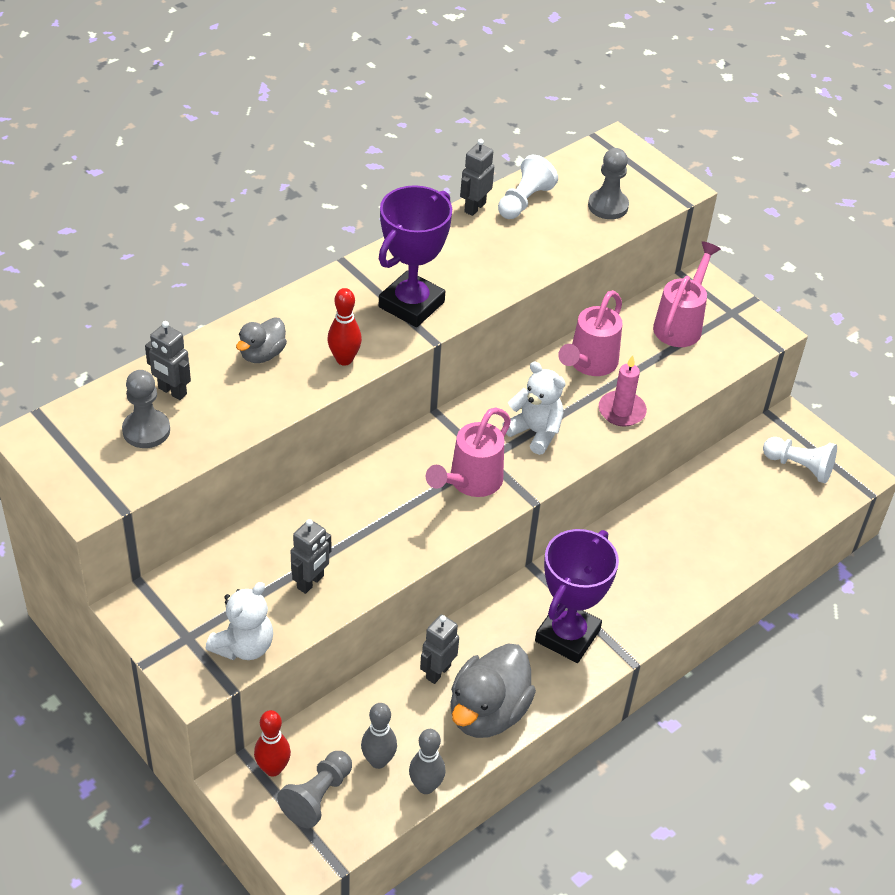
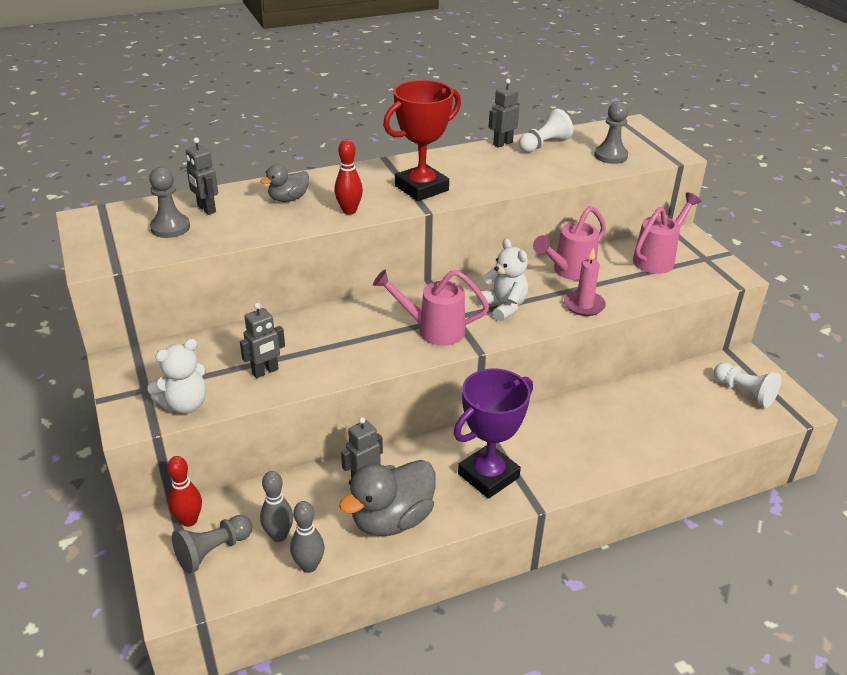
camera: 20 degrees right, 10 degrees down
purple trophy [379,185,452,327] -> red trophy [383,80,461,201]
pink watering can [426,408,511,497] -> pink watering can turned 45 degrees clockwise [373,270,489,346]

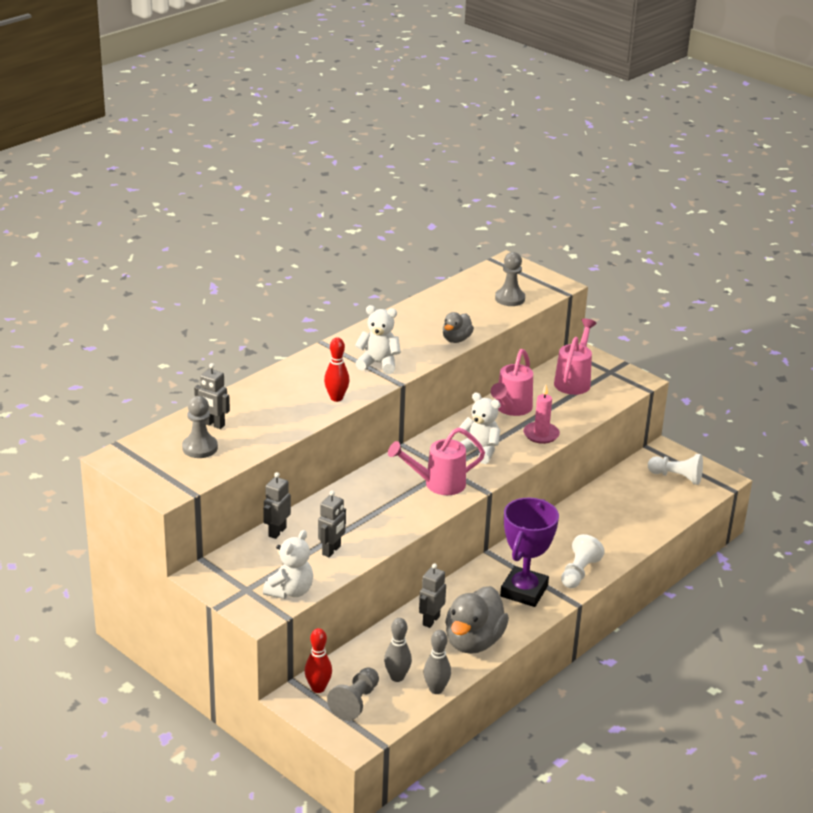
camera: 25 degrees left, 5 degrees down
grey duck [260,164,309,202] -> grey duck moved to [443,312,474,343]
red trophy [383,80,461,201] -> white teddy bear [355,305,401,374]
grey robot [489,79,519,148] -> grey robot moved to [263,472,291,539]
white pawn [518,109,573,153] -> white pawn moved to [561,534,605,588]

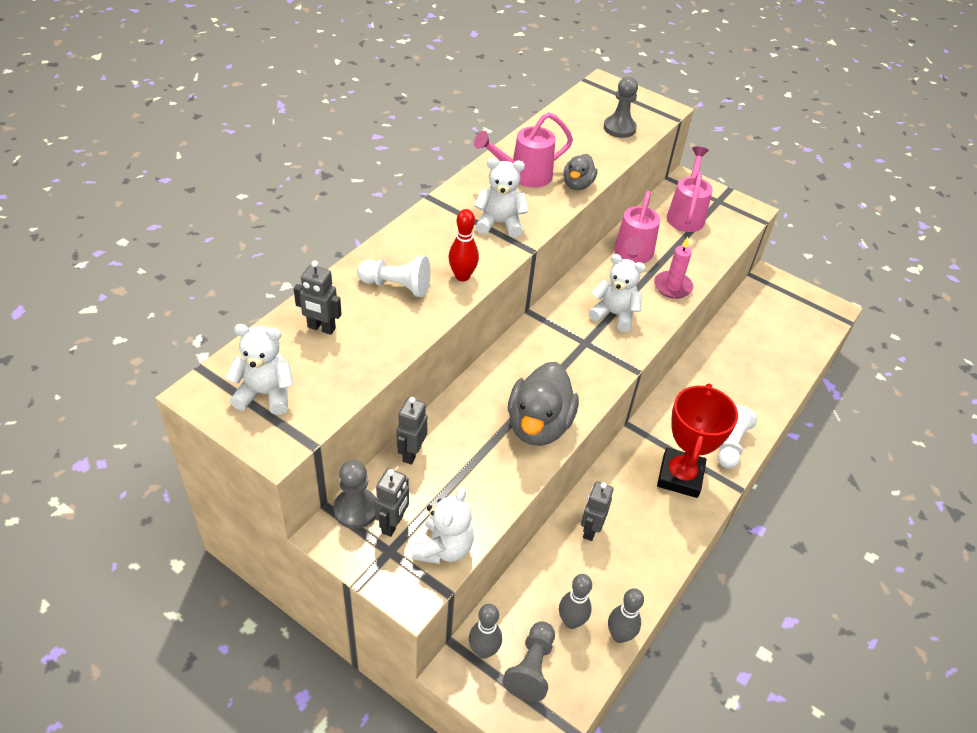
camera: 10 degrees left, 15 degrees up
grey pawn [182,396,218,458] -> grey pawn moved to [333,460,376,529]
red bowling pin [305,628,332,693] -> grey bowling pin [469,604,502,659]
grey robot [318,490,346,557] -> grey robot moved to [374,468,409,537]
pink watering can [388,427,485,495] -> pink watering can moved to [474,112,573,188]
grey duck [445,586,509,654] -> grey duck moved to [508,362,579,446]
purple trophy [500,498,559,607] -> red trophy [657,384,738,498]
white pawn [648,454,703,485] -> white pawn moved to [357,256,431,297]
none -> white teddy bear [226,324,293,415]

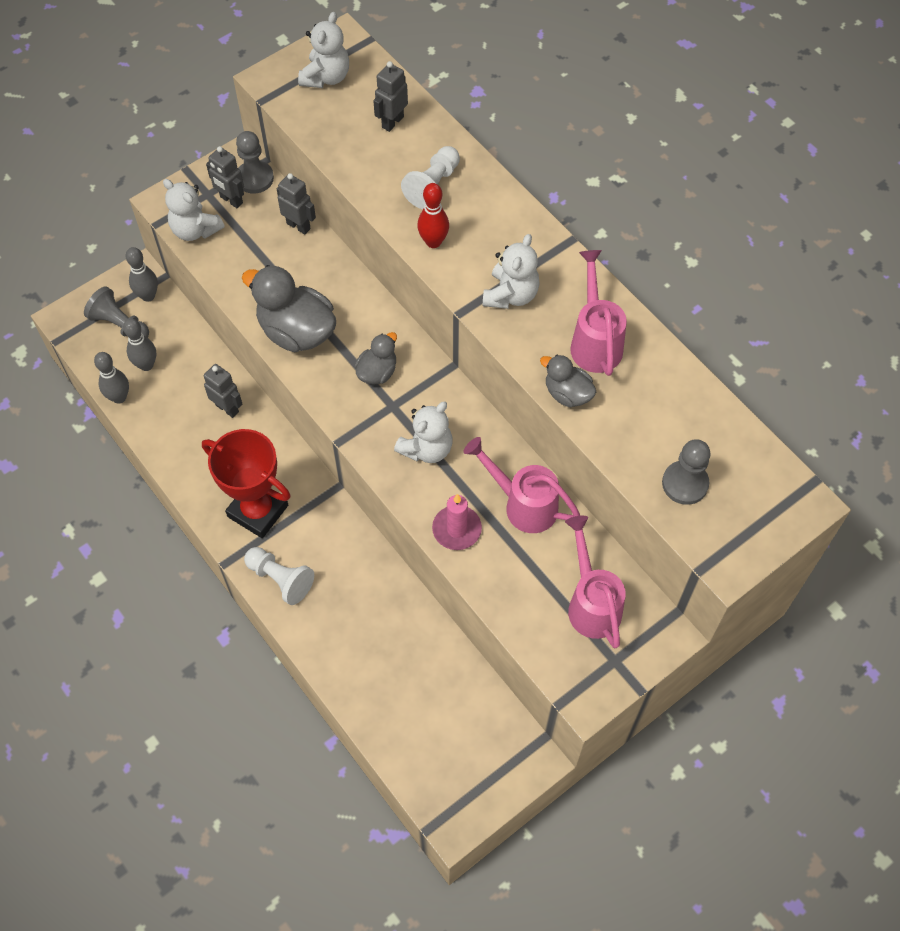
camera: 110 degrees right, 15 degrees up
pink watering can [667,147,713,232] -> pink watering can turned 135 degrees counterclockwise [565,516,626,648]
none -> grey duck [355,332,397,385]

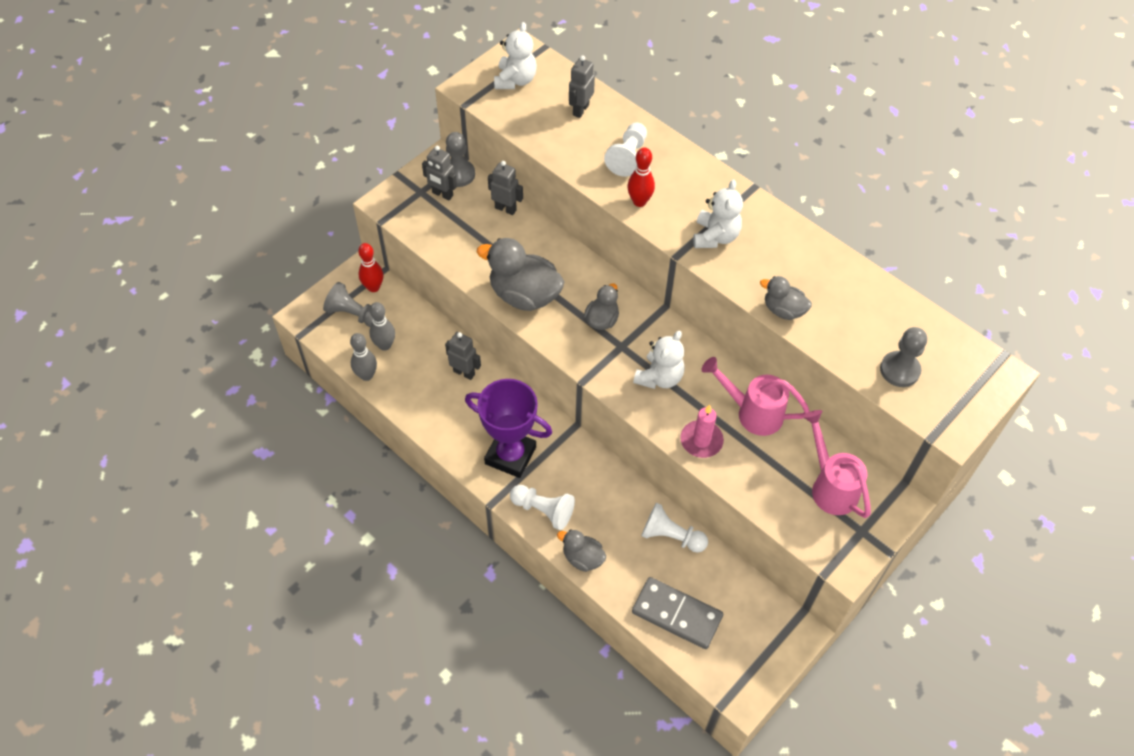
camera: 10 degrees left, 5 degrees down
grey bowling pin [126,247,158,302] -> red bowling pin [358,243,384,292]
white teddy bear [163,179,225,241] -> none
red trophy [202,429,291,538] -> purple trophy [465,379,552,478]
pink watering can [570,250,627,376] -> none
none -> grey duck [557,529,606,572]
none -> grey domino [632,577,723,649]
none -> white pawn [641,503,708,553]

